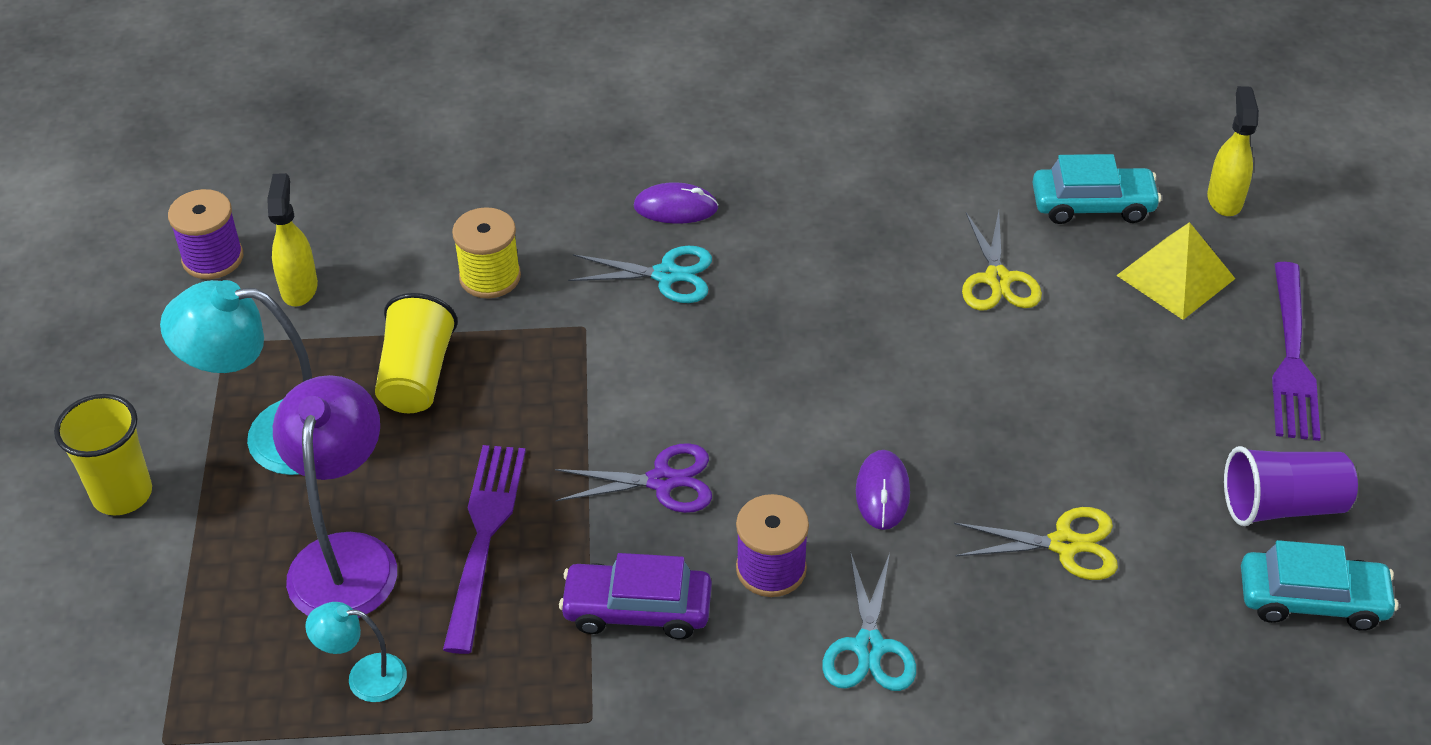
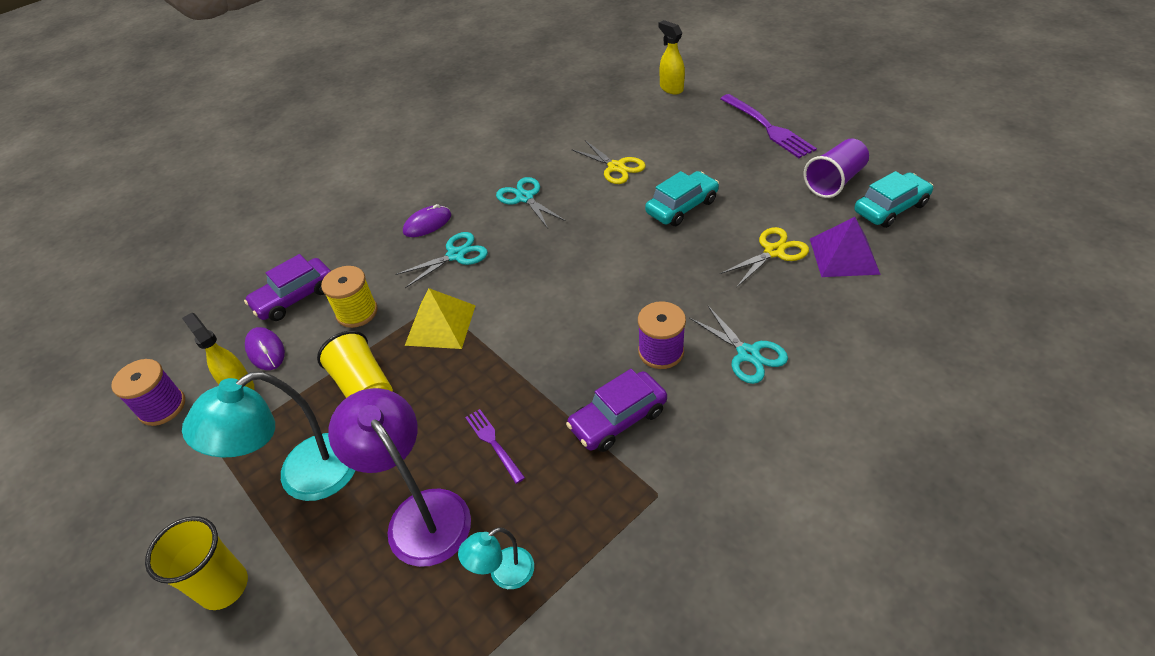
camera: 35 degrees left, 0 degrees up
purple fork [443,445,526,654] -> purple fork [465,409,525,484], size x0.54
purple scissors [555,443,712,513] -> none
purple mouse [856,450,910,530] -> purple mouse moved to [245,327,285,370]
turquoise car [1032,154,1161,224] -> turquoise car moved to [645,171,719,226]
yellow pyramid [1116,222,1235,320] -> yellow pyramid moved to [405,288,476,349]
none -> purple car [244,254,331,321]
none -> turquoise scissors [496,177,566,228]
none -> purple pyramid [810,217,881,277]

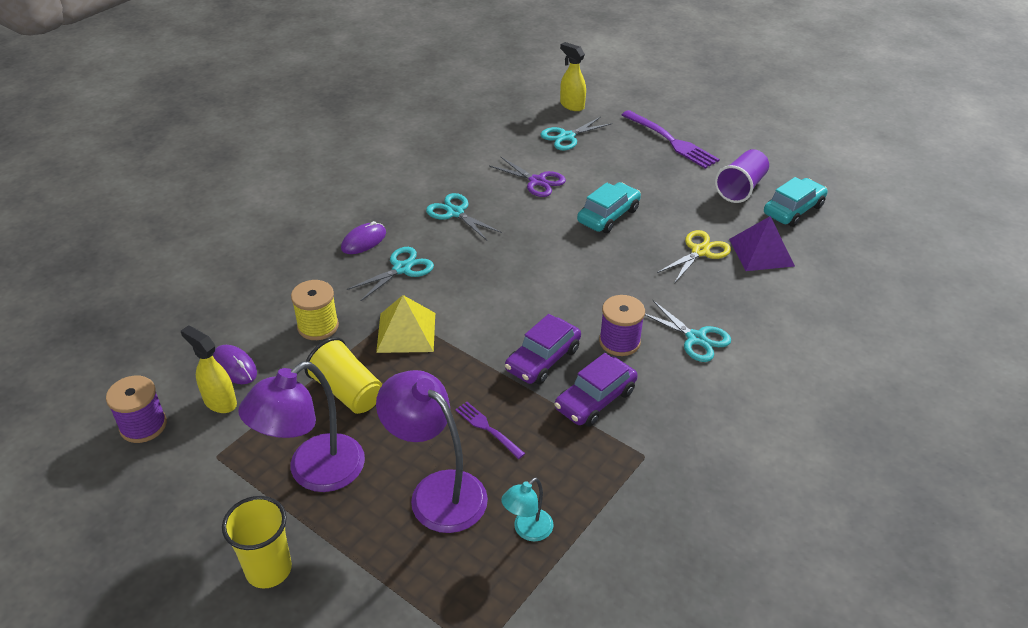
camera: 15 degrees left, 5 degrees down
turquoise lamp [182,371,356,501] -> purple lamp [238,361,365,492]
purple car [244,254,331,321] -> purple car moved to [505,314,581,384]
yellow scissors [571,140,646,184] -> purple scissors [489,156,566,197]
none -> turquoise scissors [540,117,612,150]

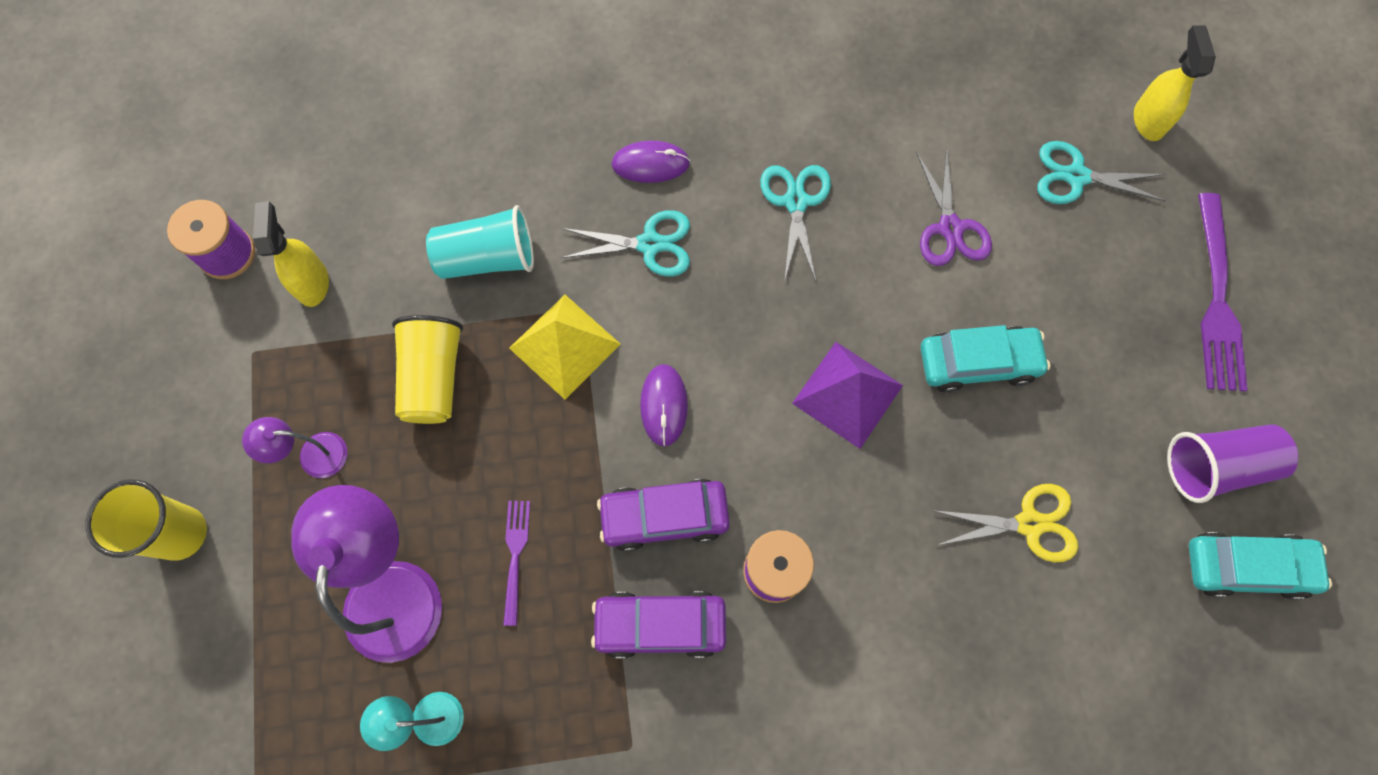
camera: 45 degrees right, 30 degrees up
purple mouse [213,345,257,384] -> purple mouse moved to [640,364,688,447]
purple lamp [238,361,365,492] -> purple lamp [242,417,348,478], size x0.50
yellow spool [291,280,339,340] -> turquoise cup [426,205,534,279]
turquoise scissors [645,300,731,362] -> none
purple pyramid [729,216,795,271] -> purple pyramid moved to [792,342,903,449]

